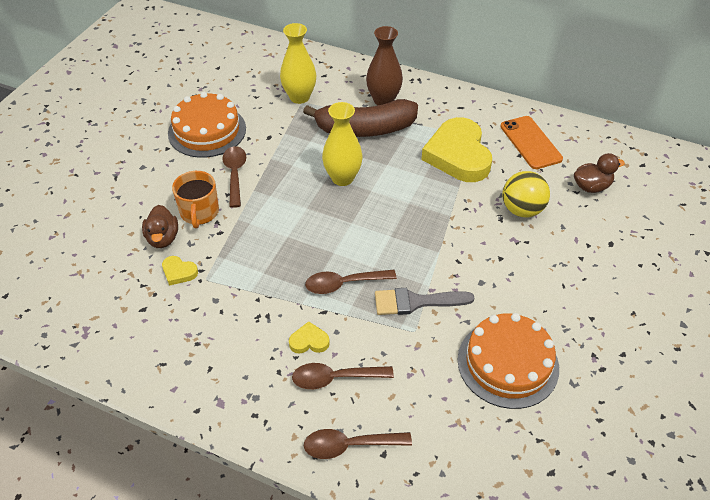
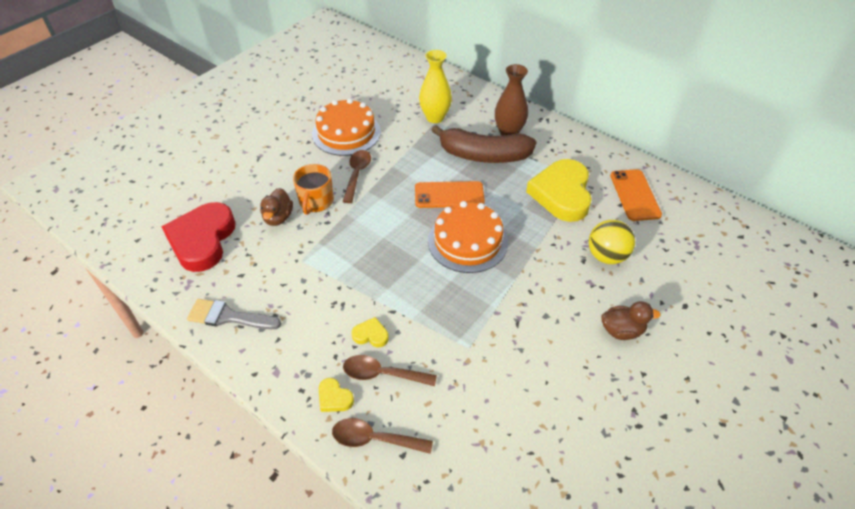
camera: 15 degrees right, 0 degrees up
yellow heart [162,256,198,286] -> yellow heart moved to [319,378,354,412]
brown spoon [305,270,397,294] -> none
yellow vase [322,102,363,186] -> orange phone [415,181,485,208]
grey brush [375,288,474,315] -> grey brush moved to [187,299,281,329]
orange cake [457,313,559,409] -> orange cake moved to [428,201,508,273]
brown duck [574,153,625,193] -> brown duck moved to [602,301,661,340]
none -> red heart [161,202,236,272]

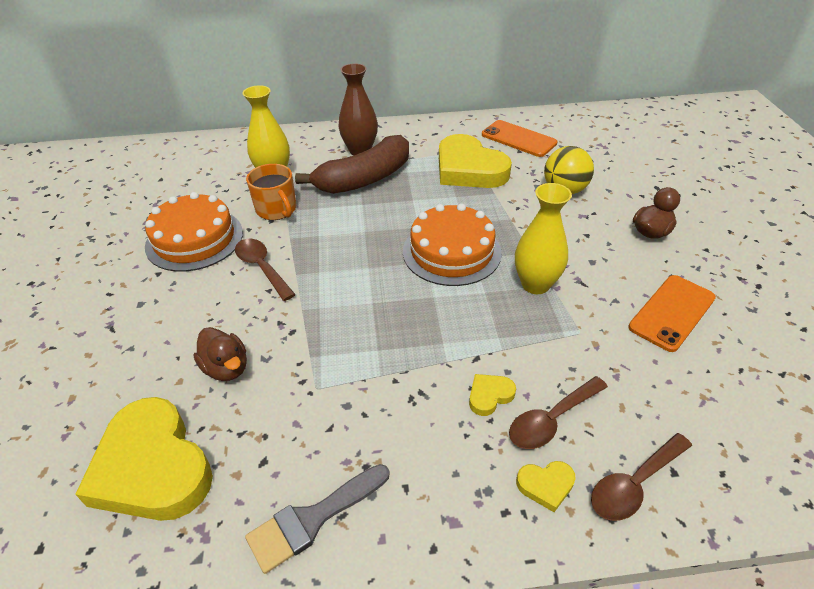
camera: 45 degrees left, 5 degrees down
red heart [161,202,236,272] -> yellow heart [75,397,213,521]
orange mug [293,164,334,215] -> orange mug moved to [246,164,296,220]
orange phone [415,181,485,208] -> orange phone moved to [628,275,716,352]
none -> yellow vase [515,183,572,294]

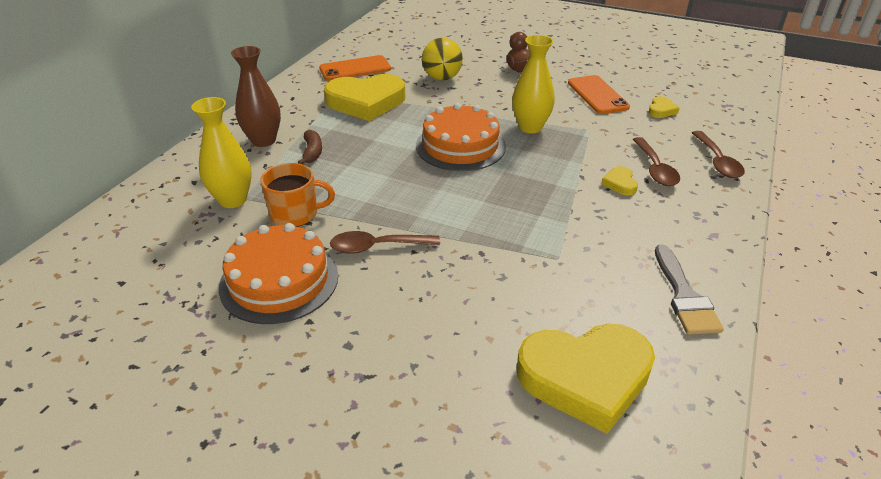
camera: 60 degrees left, 5 degrees down
brown duck [193,327,247,381] -> none
brown banana [295,135,409,194] -> brown banana [298,130,322,164], size x0.43
yellow heart [516,461,576,512] -> yellow heart moved to [649,96,680,118]

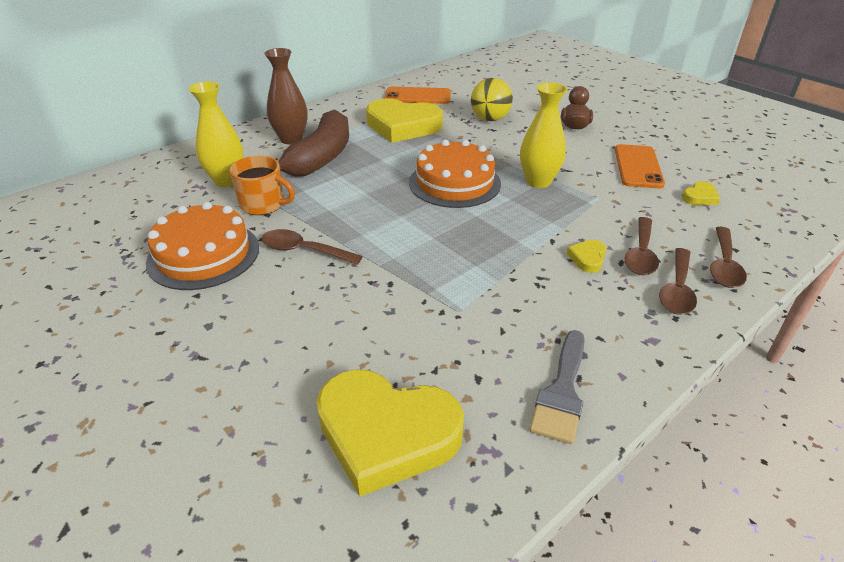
camera: 25 degrees right, 0 degrees up
brown banana [298,130,322,164] -> brown banana [278,110,349,177], size x2.32
none -> brown spoon [659,248,697,315]

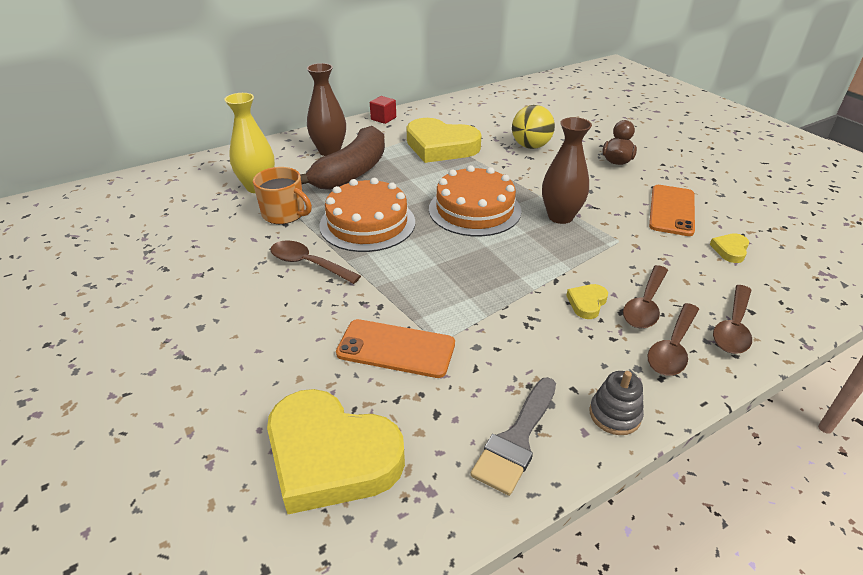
camera: 10 degrees right, 0 degrees up
orange cake [146,202,259,290] -> orange cake moved to [319,178,415,252]
orange phone [384,87,451,104] -> orange phone moved to [336,319,455,378]
yellow vase [520,82,567,188] -> brown vase [542,117,592,224]
yellow heart [682,181,720,205] -> yellow heart turned 150 degrees clockwise [710,233,749,263]
none -> red cube [370,96,396,124]
none -> grey stacking toy [590,371,644,435]

